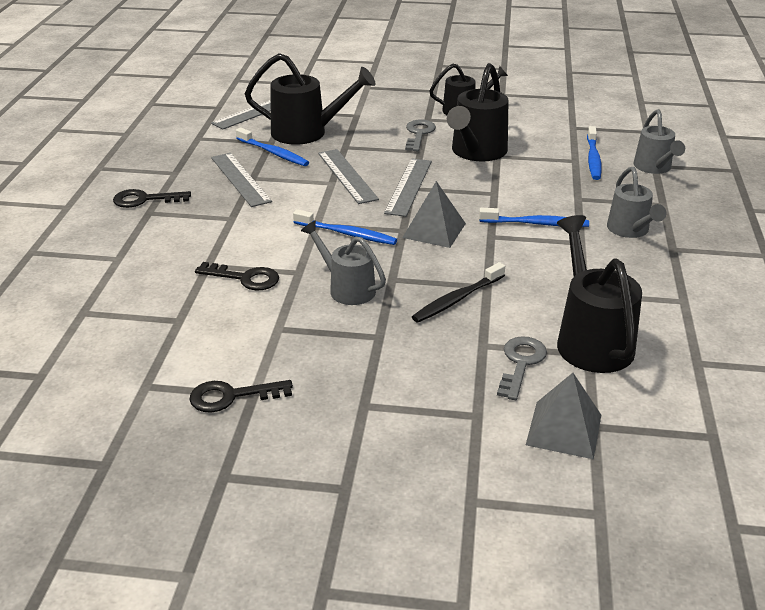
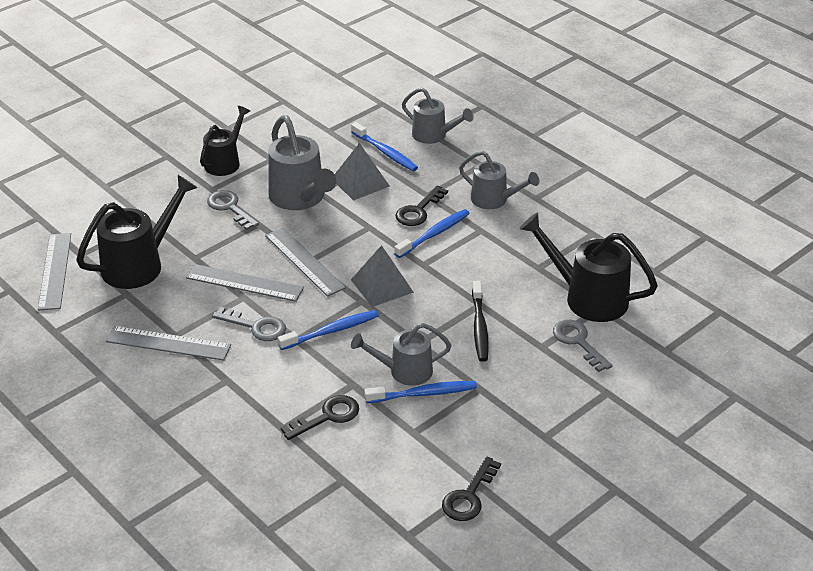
camera: 50 degrees left, 5 degrees up
black key [113,189,191,208] -> black key moved to [395,185,448,226]
blue toothbrush [236,127,309,166] -> blue toothbrush moved to [364,381,477,403]
black watering can [447,63,508,162] -> grey watering can [268,115,336,210]
grey pyramid [526,373,601,459] -> grey pyramid moved to [335,143,390,201]
none -> grey key [212,306,286,341]

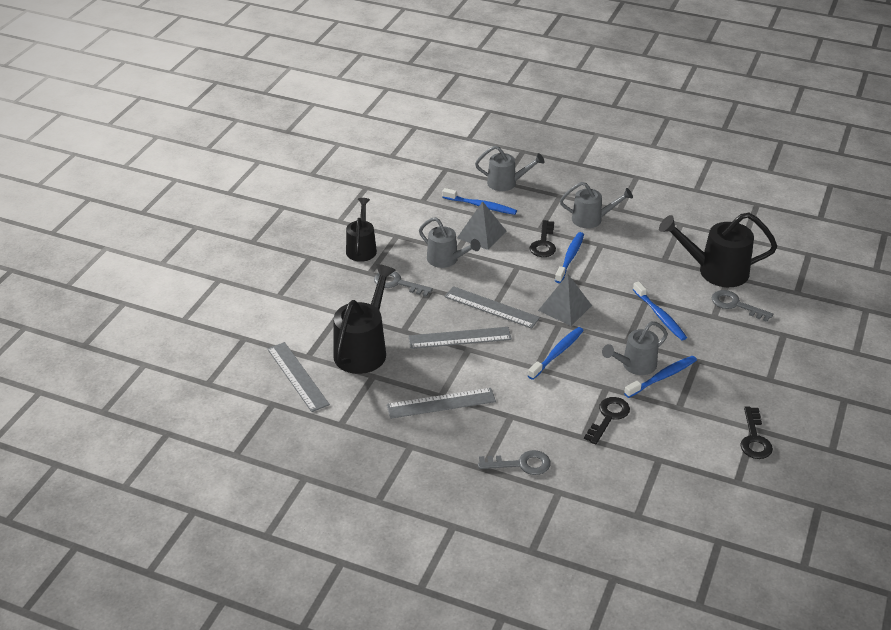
camera: 25 degrees left, 0 degrees up
grey key [212,306,286,341] -> grey key moved to [478,450,551,475]
grey watering can [268,115,336,210] -> grey watering can [419,217,481,268], size x0.64
black toothbrush [472,281,489,362] -> blue toothbrush [633,281,687,341]

